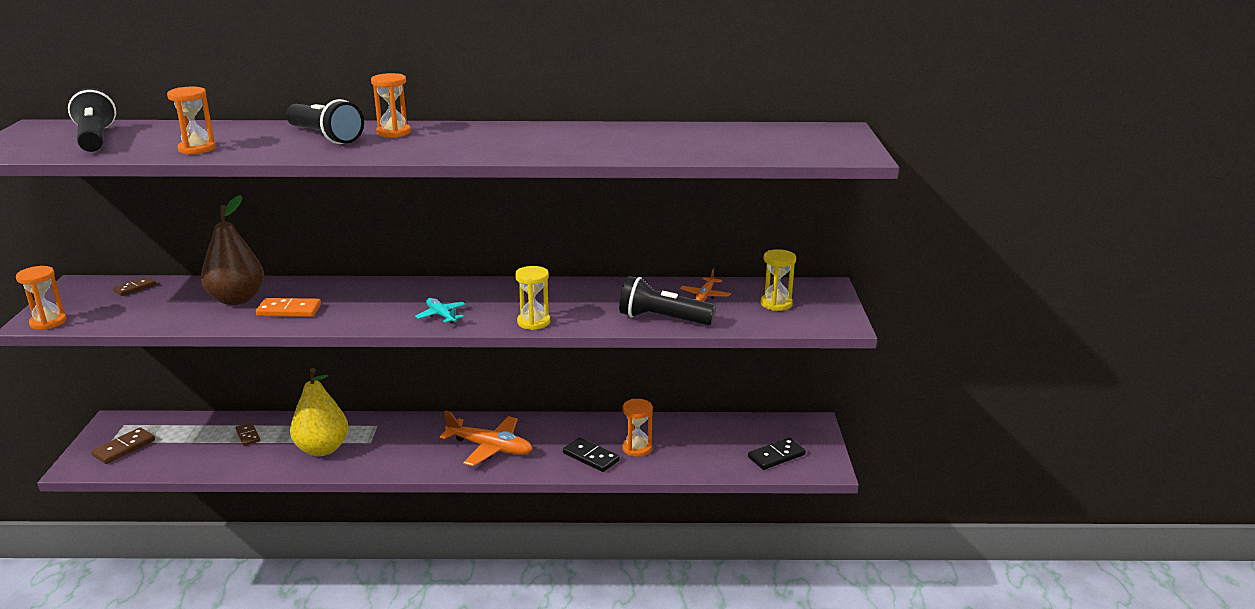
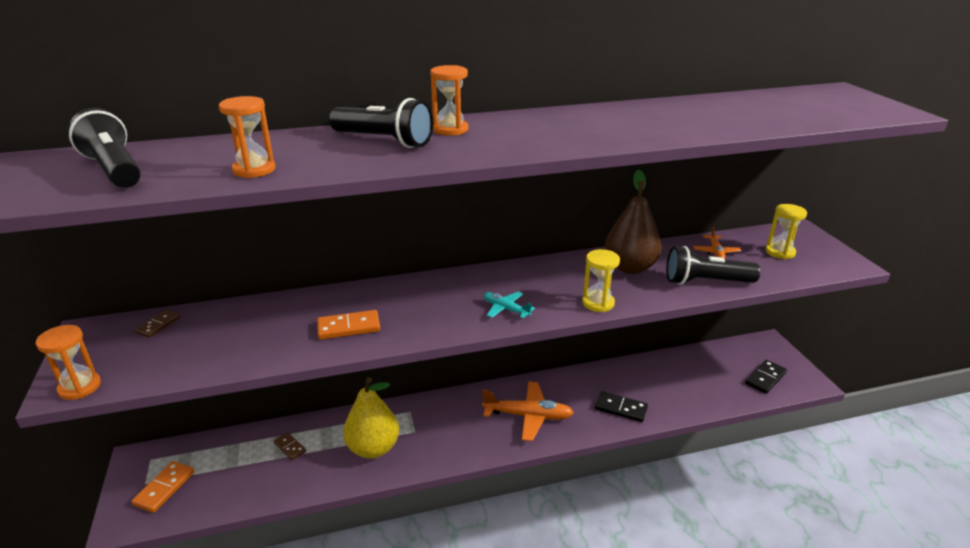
camera: 15 degrees left, 5 degrees up
brown domino [91,427,155,464] -> orange domino [131,461,194,513]
brown pear [201,195,264,305] -> brown pear moved to [605,170,662,274]
orange hourglass [622,399,653,457] -> none

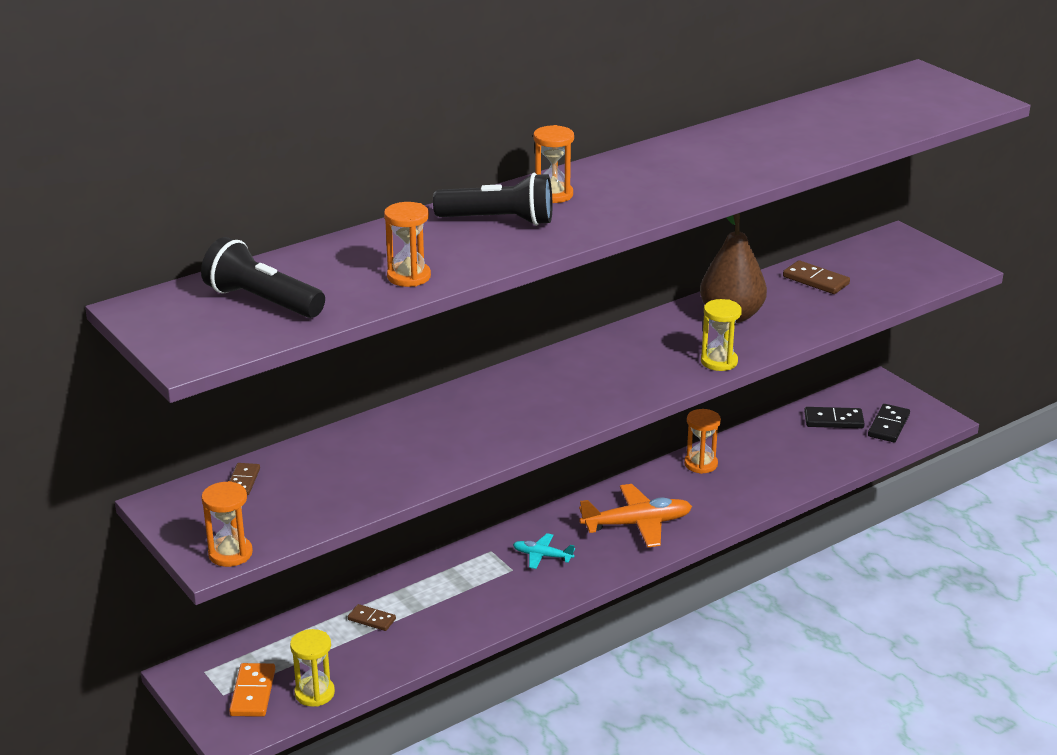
camera: 20 degrees left, 0 degrees up
orange domino [317,310,380,340] -> none
yellow pear [343,377,399,459] -> none
turquoise plane [484,292,535,318] -> turquoise plane moved to [513,533,575,569]
black domino [595,391,648,422] -> black domino moved to [804,407,865,428]
black flashlight [666,246,761,285] -> none
orange plane [693,226,741,259] -> brown domino [783,260,850,294]
yellow hourglass [765,204,807,259] -> yellow hourglass moved to [290,629,335,707]
none -> orange hourglass [684,409,721,474]

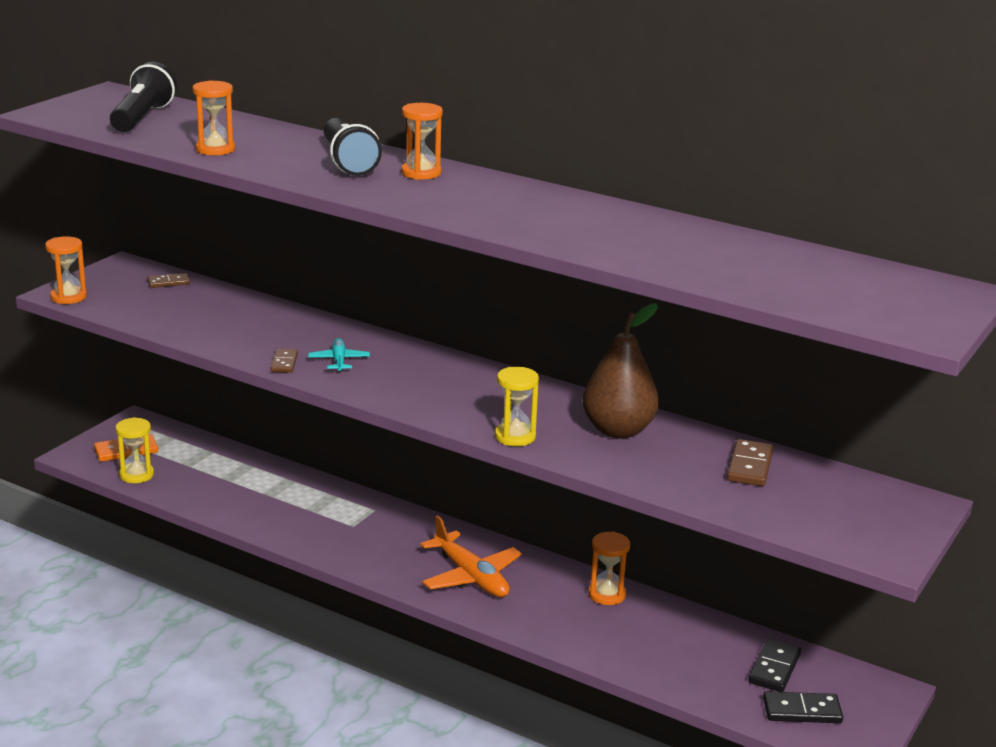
camera: 65 degrees right, 5 degrees down
brown domino [348,604,396,631] -> brown domino moved to [271,348,298,373]
turquoise plane [513,533,575,569] -> turquoise plane moved to [308,338,370,372]
black domino [804,407,865,428] -> black domino turned 45 degrees clockwise [748,638,801,692]

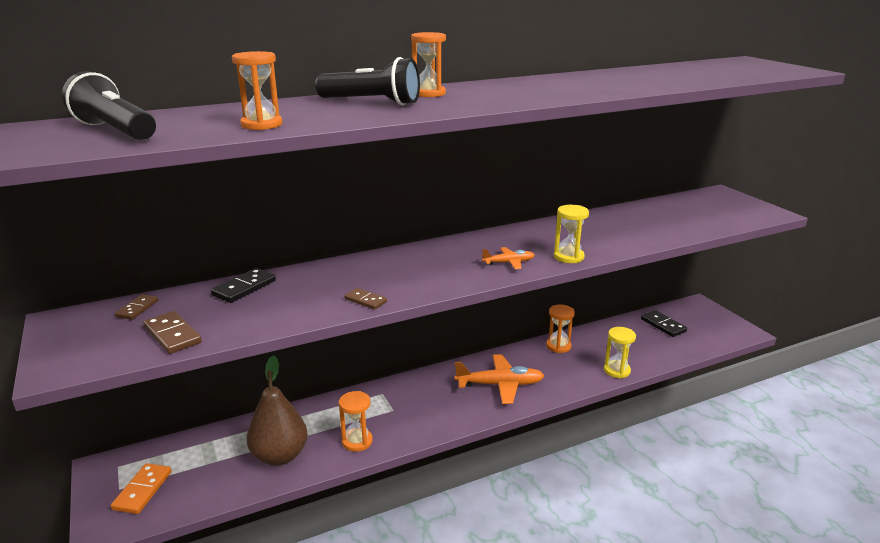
camera: 55 degrees left, 0 degrees up
orange hourglass [45,236,87,304] -> orange hourglass moved to [339,391,373,452]
yellow hourglass [115,417,154,483] -> yellow hourglass moved to [604,327,636,378]
turquoise plane [308,338,370,372] -> none
brown pear [583,303,659,438] -> brown pear moved to [247,355,308,466]
brown domino [727,439,773,486] -> brown domino moved to [143,311,202,354]
black domino [763,691,843,723] -> black domino moved to [211,268,276,303]
none -> orange plane [481,247,535,269]

